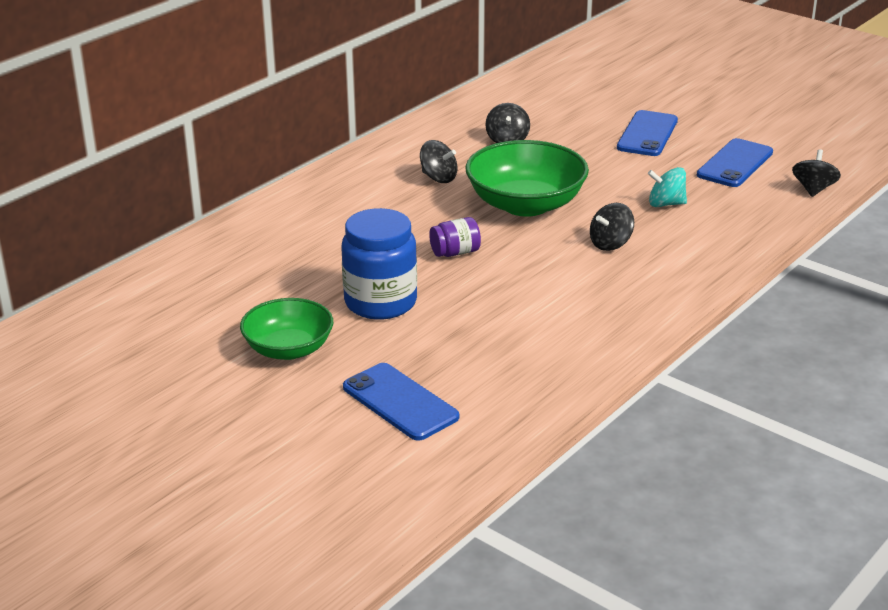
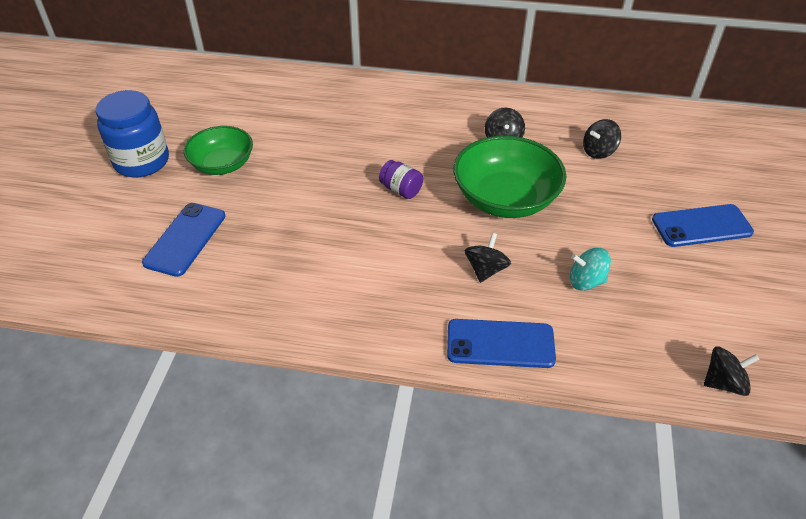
camera: 60 degrees right, 15 degrees up
blue jar [341,208,417,320] -> blue jar moved to [96,90,169,178]
black spinning top [590,203,634,251] -> black spinning top turned 90 degrees clockwise [465,233,511,283]
turquoise spinning top [648,167,687,207] -> turquoise spinning top turned 60 degrees counterclockwise [570,248,611,291]
blue phone [697,138,773,187] -> blue phone moved to [447,319,556,368]

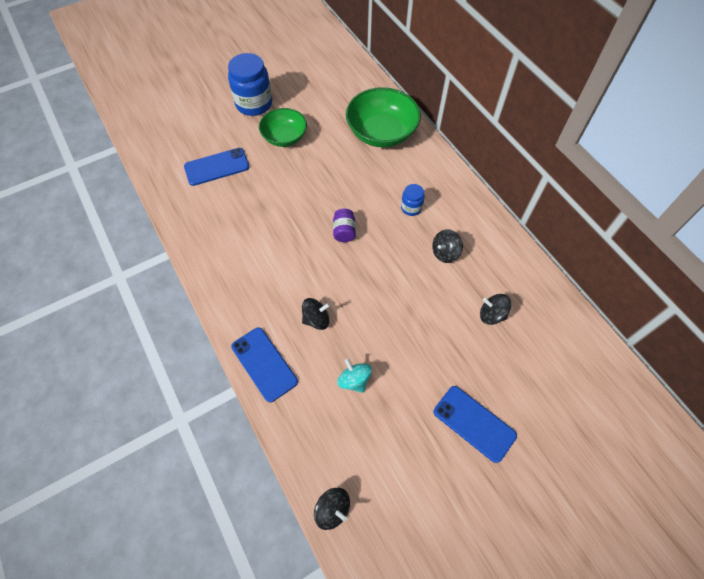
camera: 50 degrees right, 15 degrees up
green bowl [454,136,566,218] -> green bowl moved to [346,87,421,147]
none -> blue jar [401,184,425,216]

